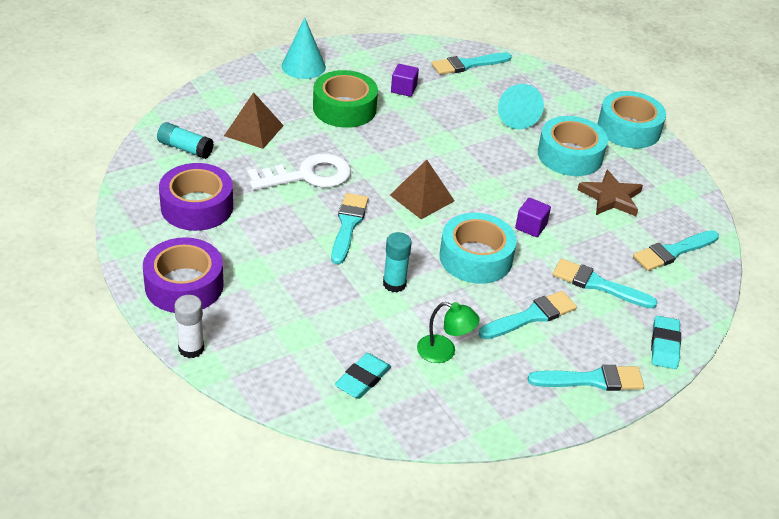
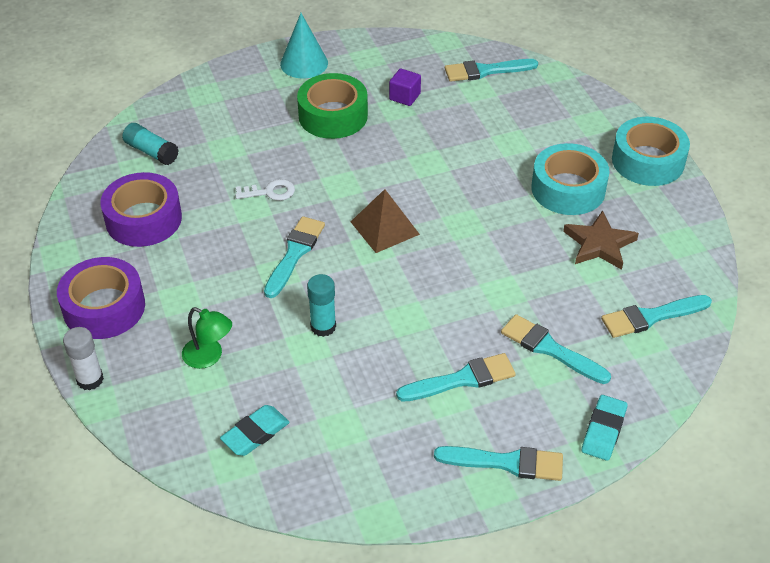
camera: 15 degrees right, 5 degrees up
brown pyramid [224,92,284,149] -> none
white key [247,153,351,190] -> white key [235,179,295,201], size x0.53
green lamp [417,302,479,363] -> green lamp moved to [182,307,232,369]
turquoise tape [440,213,517,284] -> none
turquoise cone [498,84,544,129] -> none
purple cube [515,198,551,237] -> none

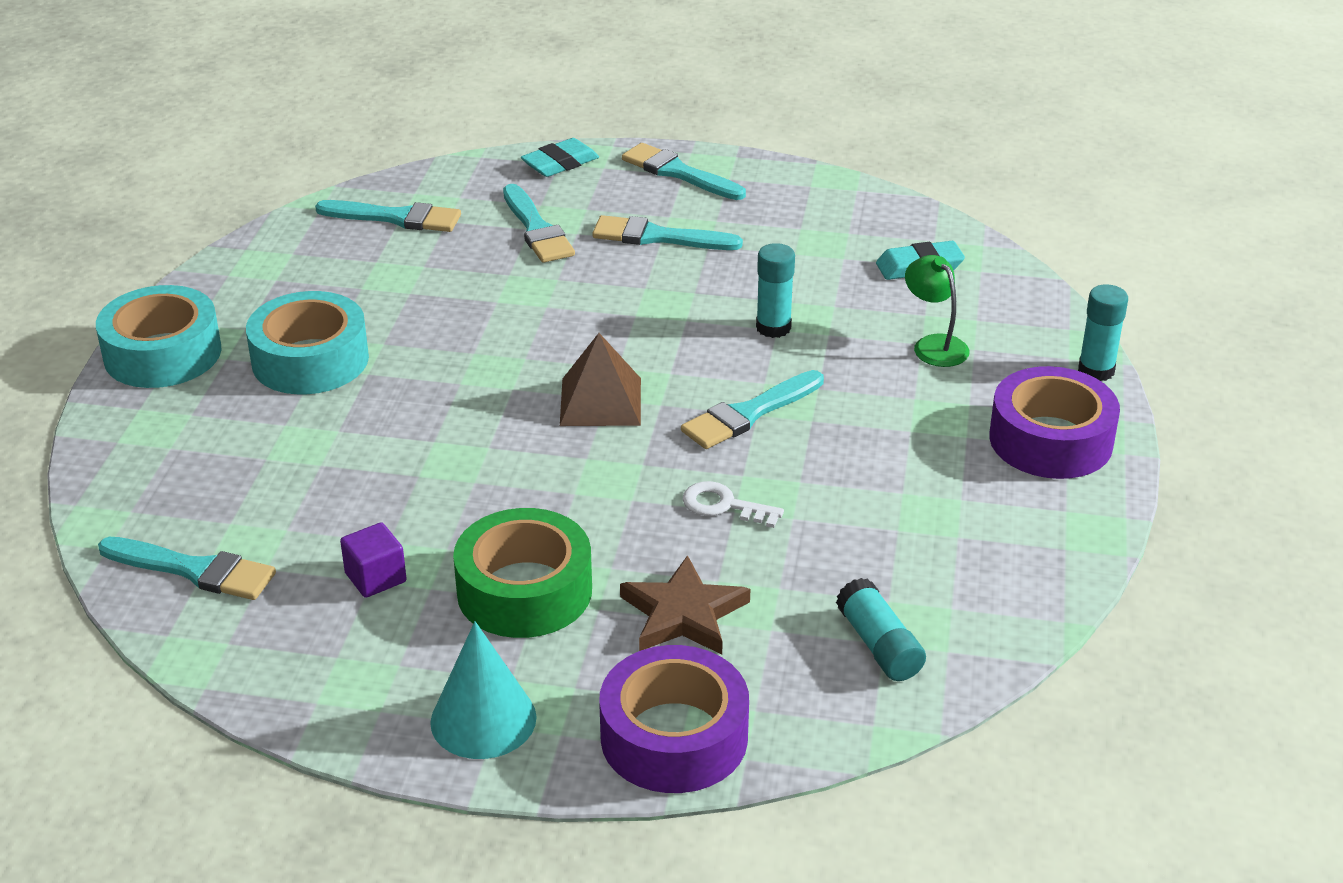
camera: 150 degrees left, 10 degrees down
white glue stick [63,327,104,391] -> turquoise glue stick [1078,284,1128,381]
purple tape [100,172,182,247] -> purple tape moved to [599,645,749,793]
brown star [563,210,639,270] -> brown star moved to [620,555,750,654]

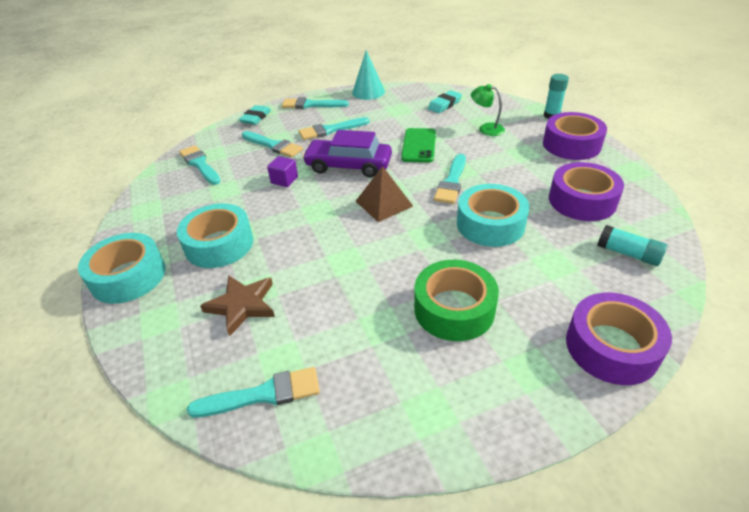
camera: 30 degrees left, 5 degrees up
turquoise brush [315,200,461,232] -> turquoise brush turned 105 degrees counterclockwise [179,145,221,185]
purple cube [340,522,407,598] -> purple cube moved to [267,156,298,187]
turquoise cone [430,621,537,759] -> turquoise cone moved to [352,50,385,100]
brown star [620,555,750,654] -> brown star moved to [200,276,275,336]
white key [683,481,784,528] -> turquoise tape [457,184,529,247]
turquoise glue stick [756,243,795,338] -> green phone [401,128,436,163]
none -> purple car [302,130,392,177]
none -> purple tape [549,162,624,221]

